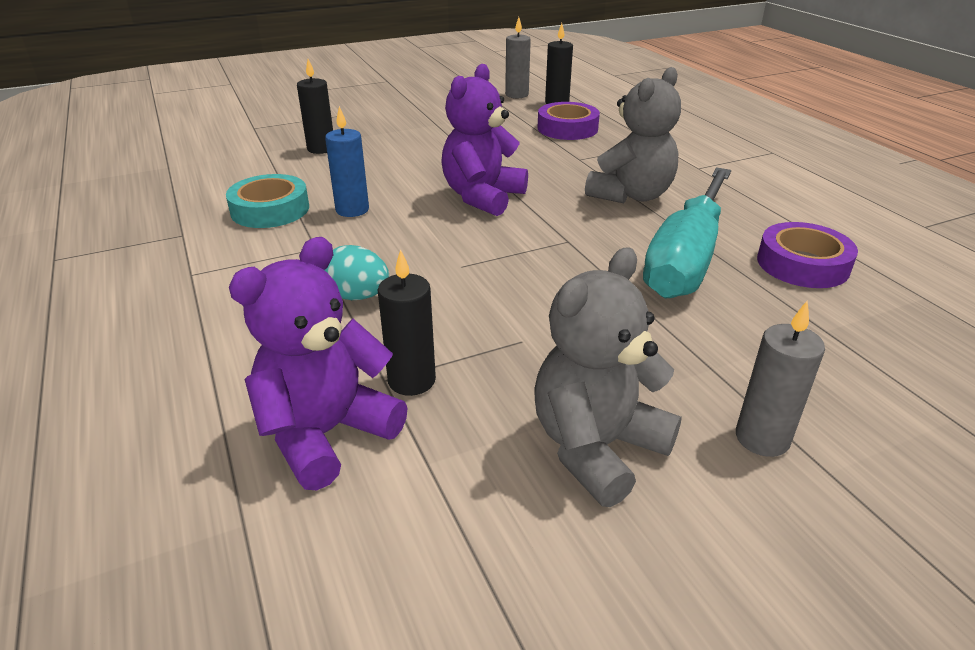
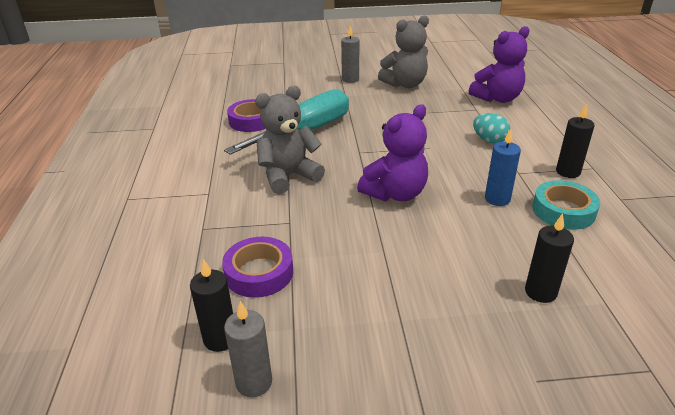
camera: 160 degrees left, 0 degrees up
black candle [378,249,436,396] -> black candle moved to [556,104,595,178]

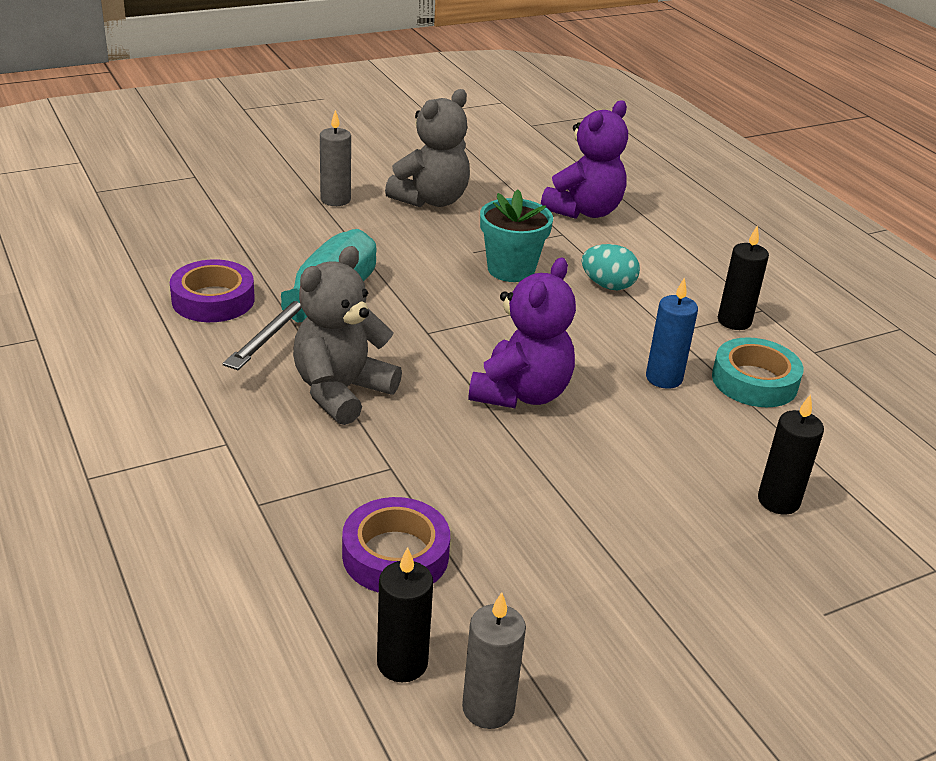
camera: 25 degrees left, 0 degrees up
none -> turquoise flower pot [480,190,553,282]

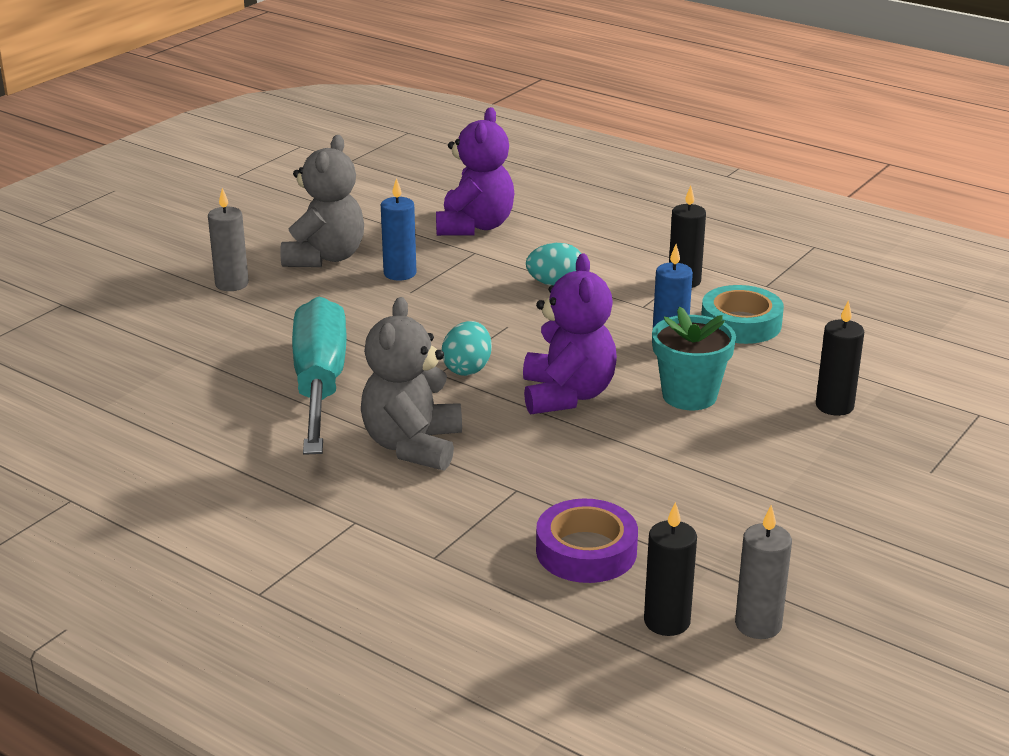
camera: 25 degrees left, 5 degrees down
purple tape [170,260,255,322] -> none
turquoise flower pot [480,190,553,282] -> turquoise flower pot moved to [652,306,736,410]
none -> blue candle [381,178,416,281]
none -> turquoise egg [442,321,492,376]

